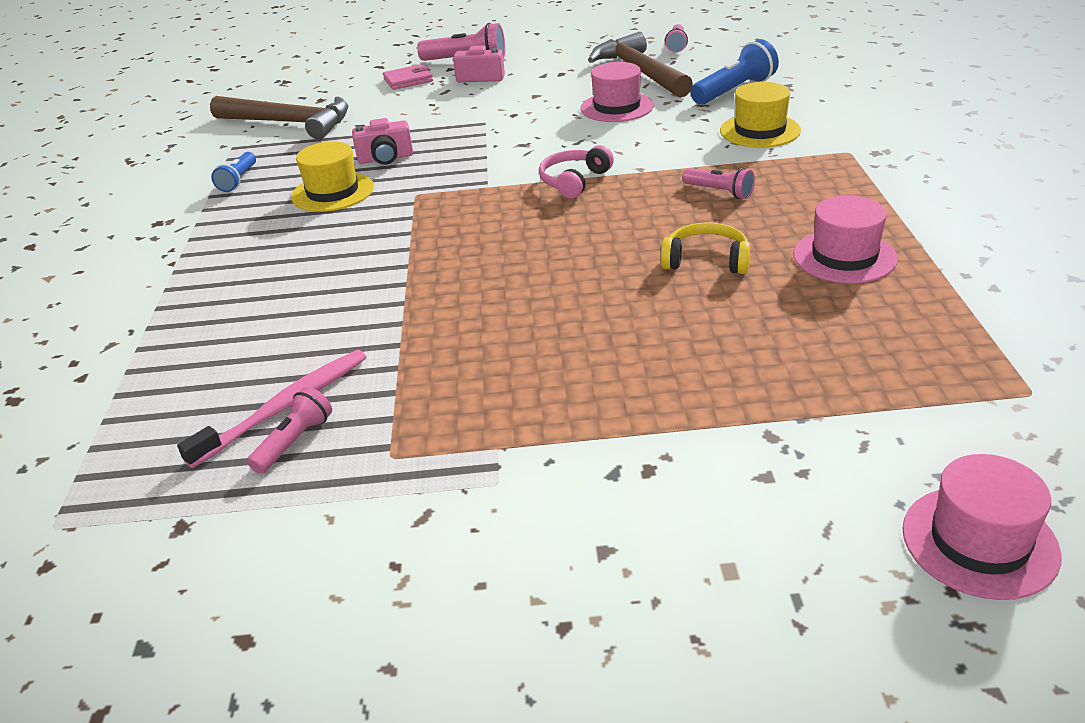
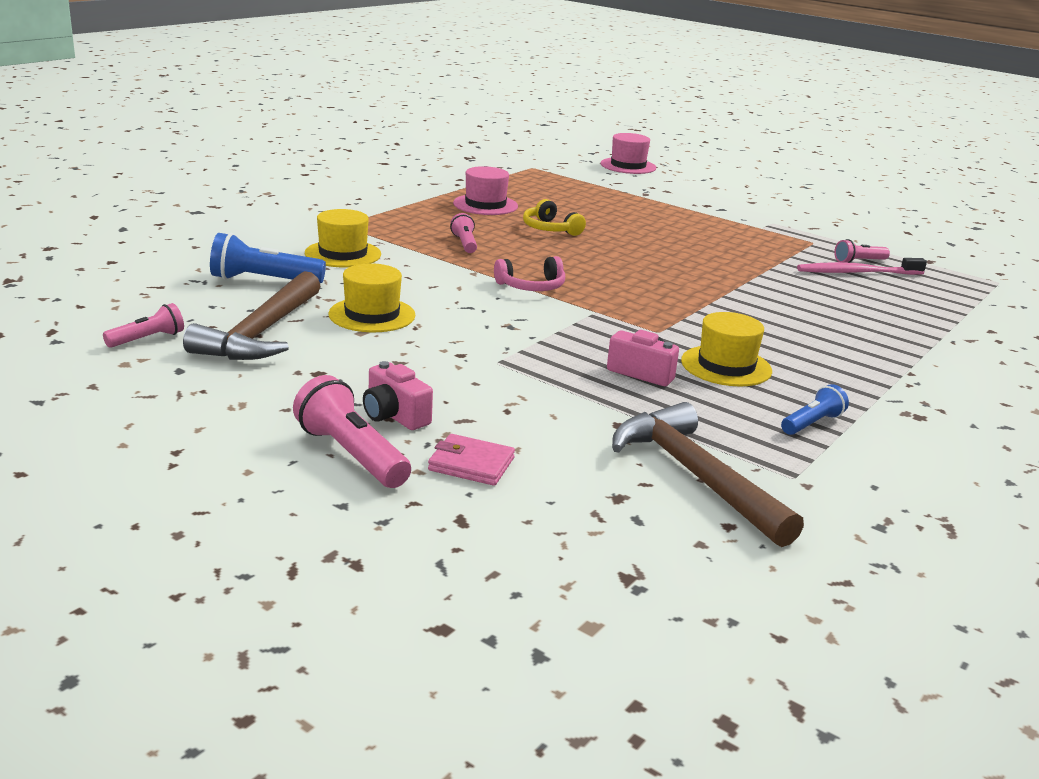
camera: 145 degrees left, 10 degrees down
pink hat [580,62,654,122] -> yellow hat [328,263,415,332]

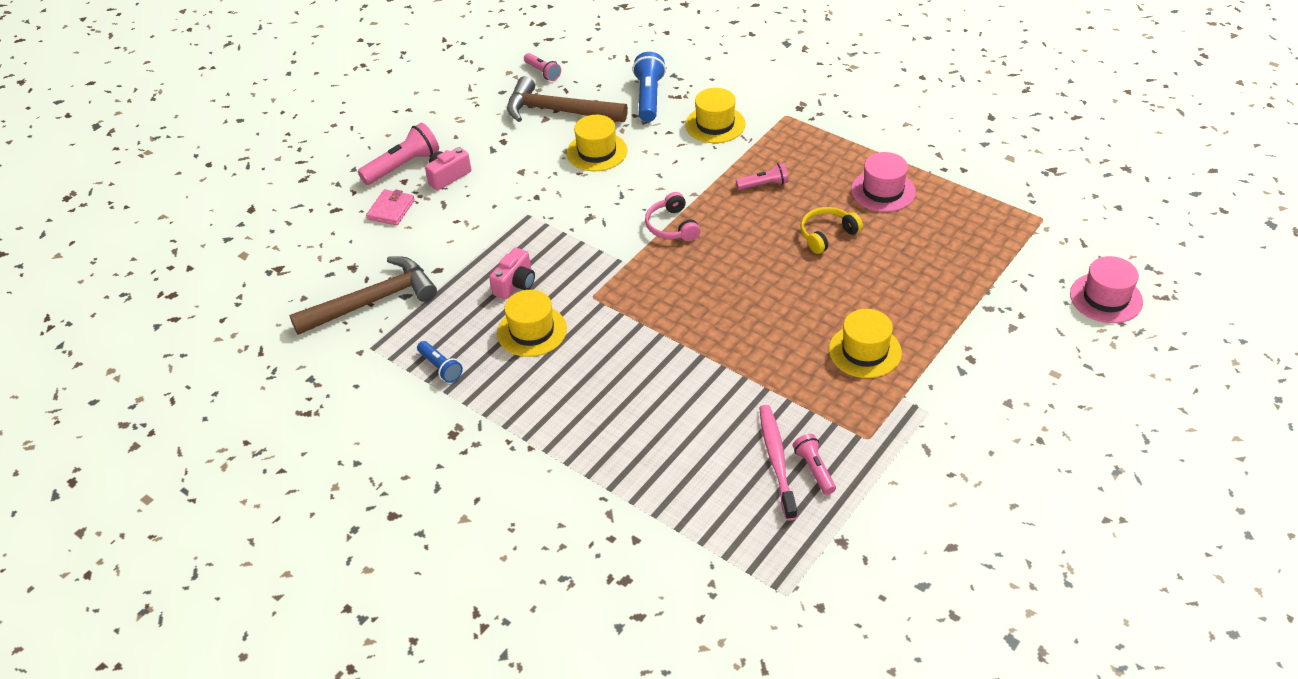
camera: 95 degrees right, 20 degrees up
none -> yellow hat [829,309,902,378]

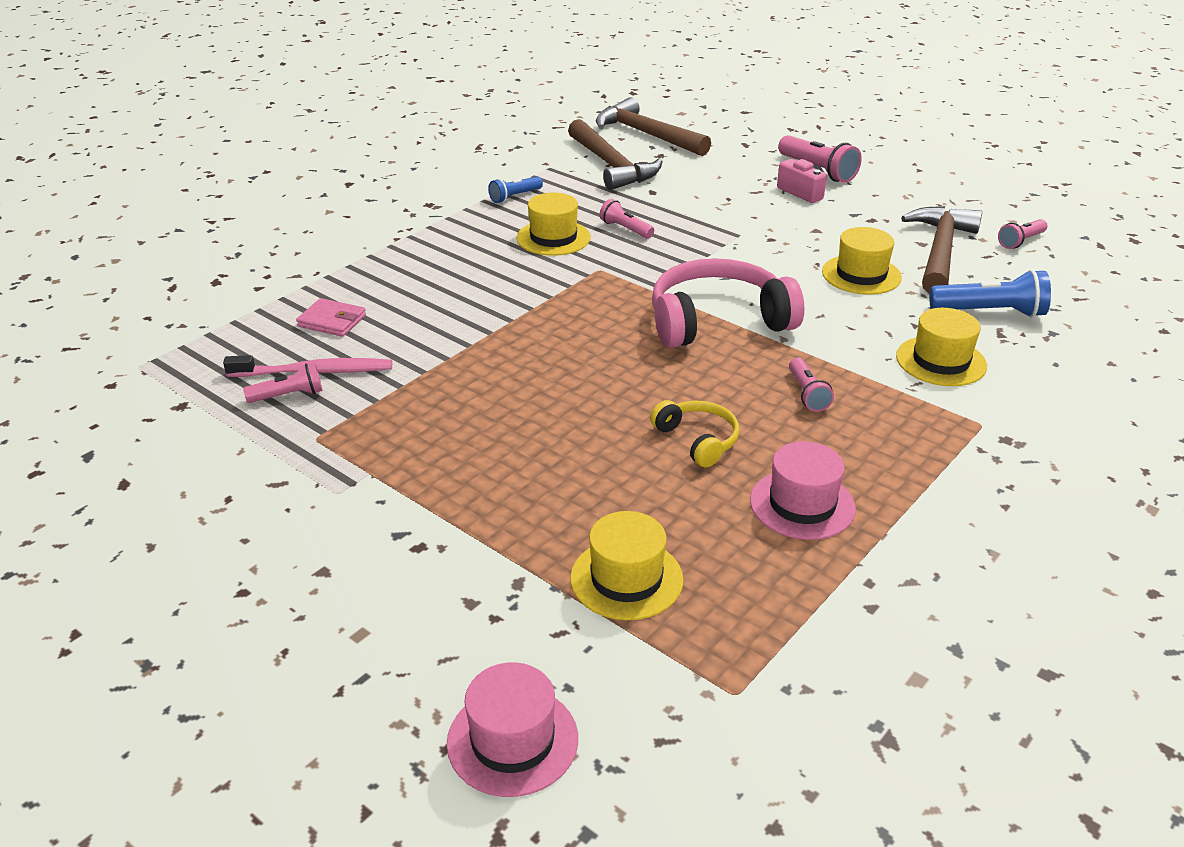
camera: 90 degrees right, 10 degrees down
pink wallet [366,189,415,225] -> pink wallet moved to [296,298,366,337]
pink camera [489,248,535,299] -> pink flashlight [600,199,654,239]
pink headphones [645,192,700,241] -> pink headphones [652,258,804,348], size x1.94
yellow hat [829,309,902,378] -> yellow hat moved to [570,511,683,620]
none -> brown hammer [596,97,711,156]

